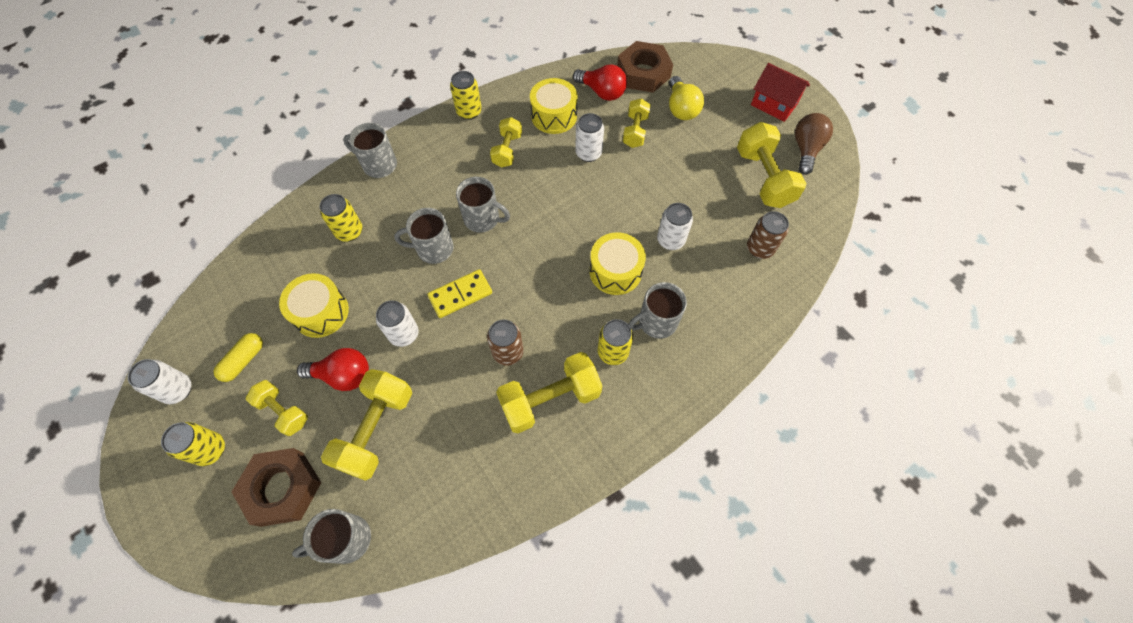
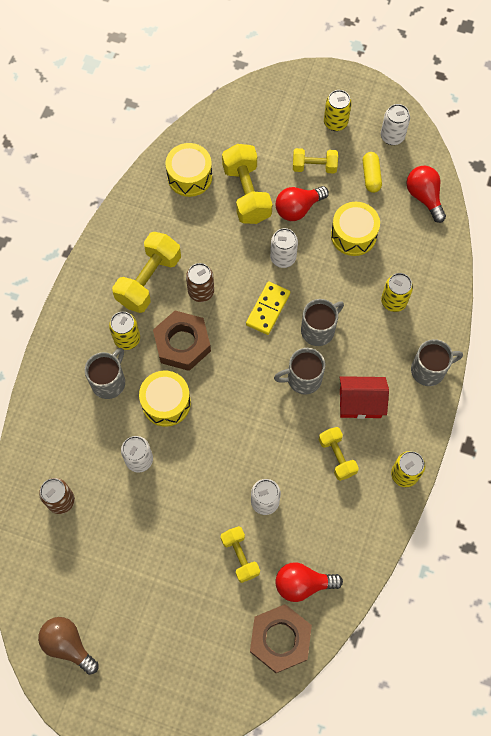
camera: 145 degrees right, 5 degrees up
brown nut [232,448,322,527] -> brown nut moved to [153,311,211,371]
grey mug [292,509,371,564] -> none
yellow drum [530,78,578,134] -> yellow drum moved to [166,143,212,197]
yellow light bulb [669,76,704,120] -> none
yellow dumbbell [737,122,807,208] -> none
red house [751,63,810,122] -> red house moved to [339,376,389,419]
brown light bulb [795,113,833,175] -> brown light bulb turned 150 degrees clockwise [38,617,99,675]
none -> red light bulb [406,166,446,223]

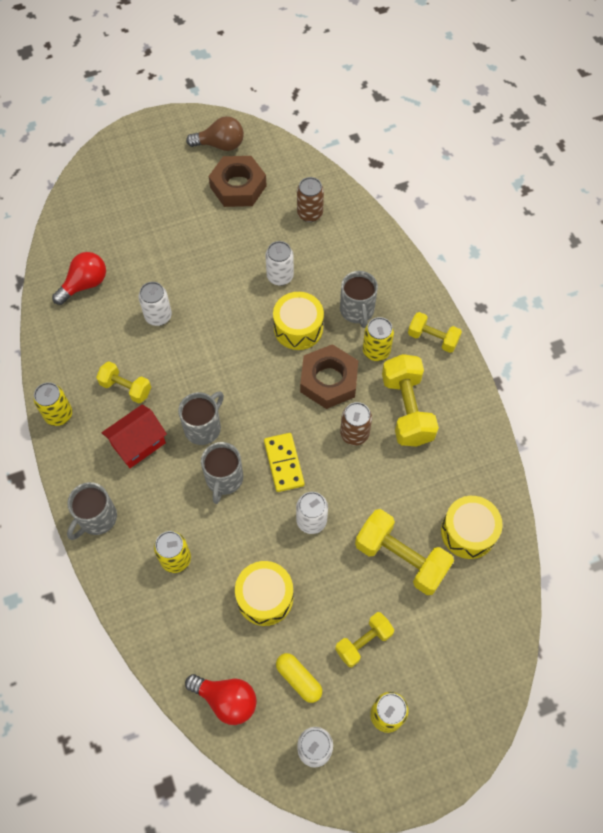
camera: 140 degrees right, 5 degrees down
yellow dumbbell [221,526,260,583] -> yellow dumbbell moved to [408,312,462,353]
brown nut [250,604,312,673] -> brown nut moved to [209,156,267,207]
red light bulb [276,186,329,221] -> none

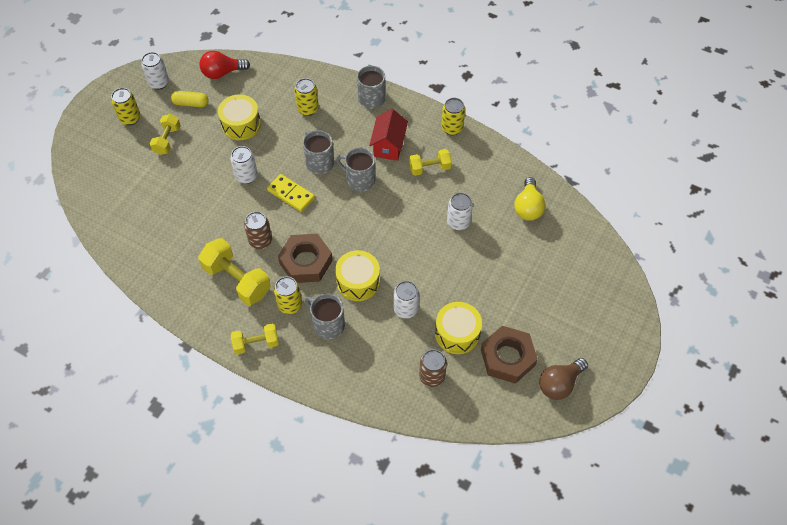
camera: 140 degrees right, 5 degrees down
red light bulb [52,252,106,305] -> yellow light bulb [514,177,545,221]
grey mug [178,392,224,445] -> grey mug turned 120 degrees clockwise [336,148,375,192]
yellow dumbbell [355,509,454,595] -> none
yellow drum [441,496,503,559] -> yellow drum moved to [435,302,482,354]

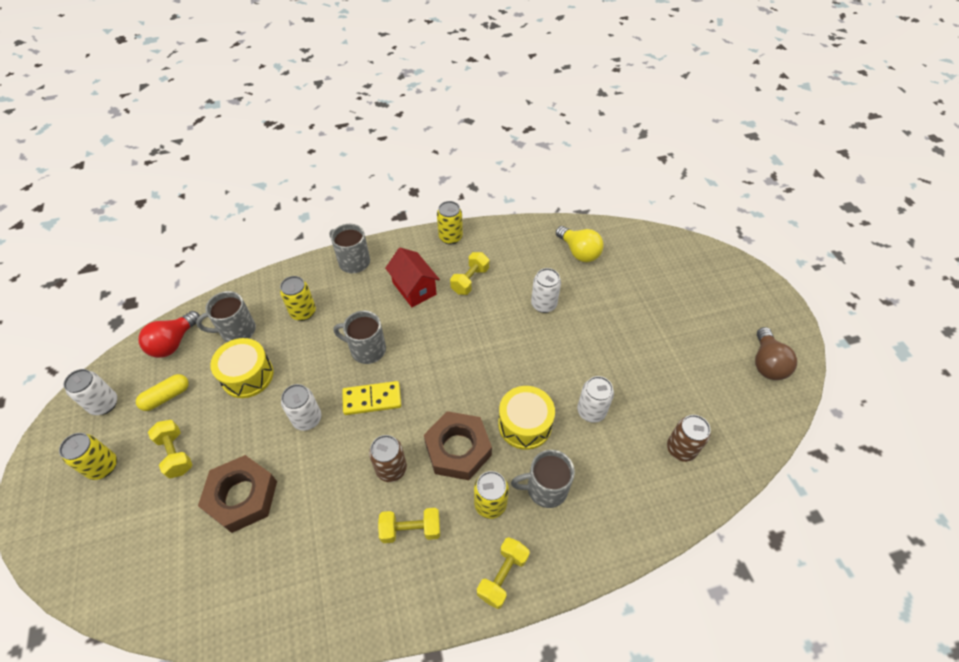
camera: 45 degrees left, 5 degrees down
yellow dumbbell [198,238,271,306] -> yellow dumbbell [378,508,440,543], size x0.60
grey mug [336,148,375,192] -> grey mug moved to [196,291,256,342]
yellow drum [435,302,482,354] -> none
brown nut [481,326,538,384] -> brown nut moved to [198,455,277,533]

